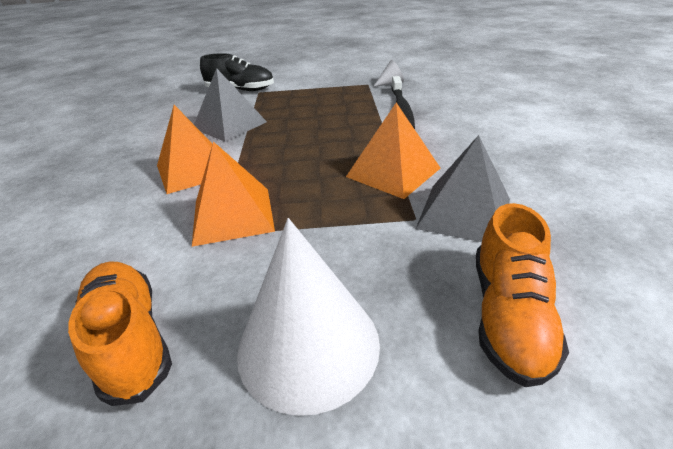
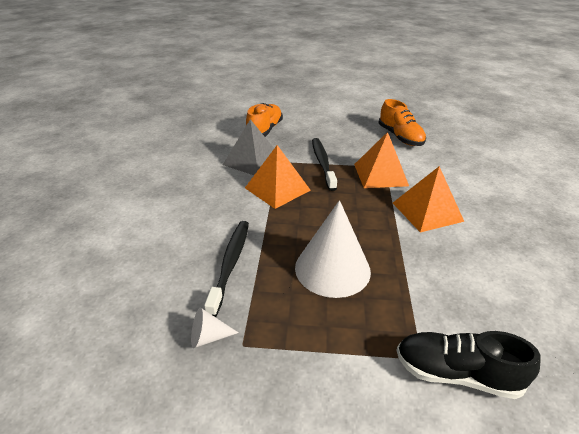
camera: 175 degrees left, 0 degrees up
grey pyramid [194,68,267,142] -> none
white cone [237,218,380,416] -> white cone moved to [295,200,371,298]
none -> black toothbrush [312,138,337,191]

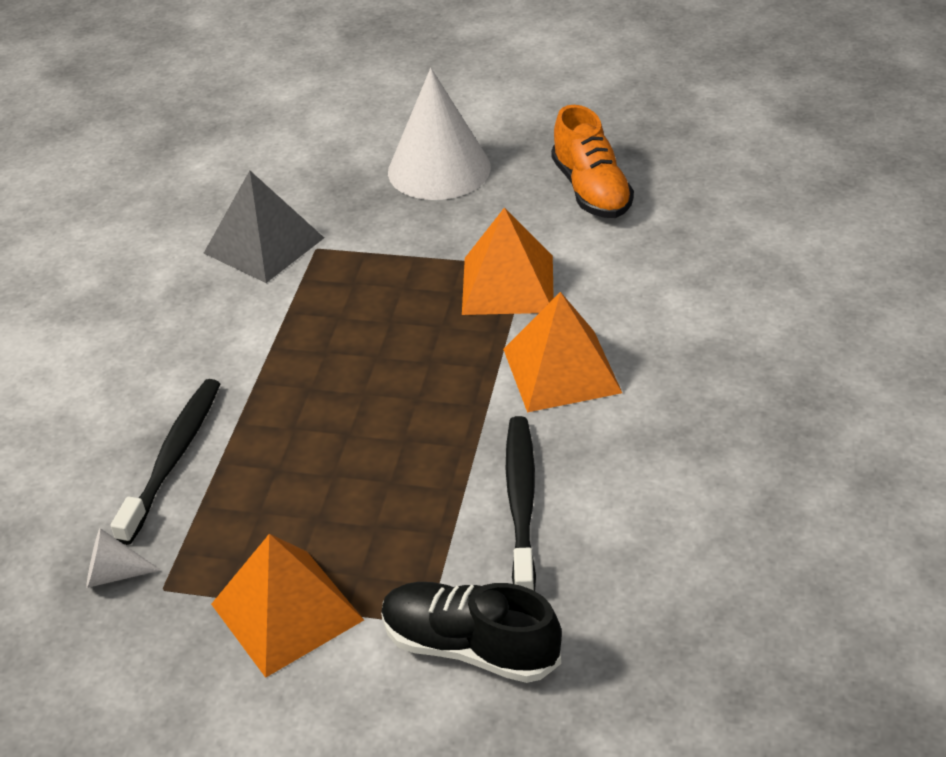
camera: 10 degrees right, 5 degrees up
orange pyramid [245,145,311,209] -> orange pyramid moved to [211,534,364,678]
orange shoe [246,103,283,137] -> none
white cone [295,200,371,298] -> white cone moved to [388,68,491,200]
black toothbrush [312,138,337,191] -> black toothbrush moved to [506,416,536,591]

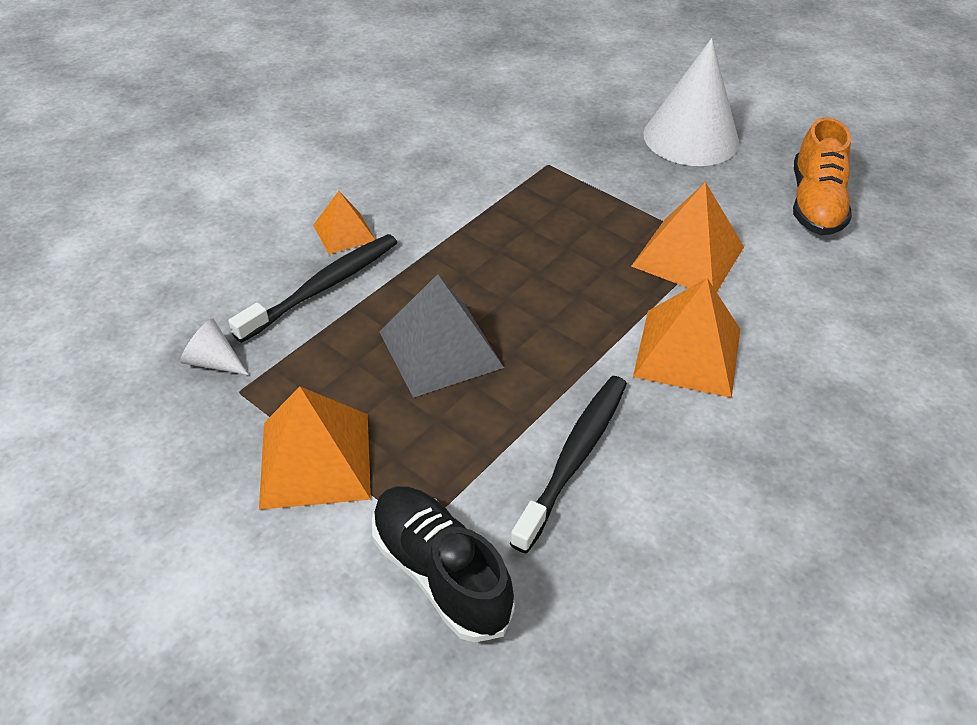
camera: 25 degrees right, 5 degrees up
grey pyramid [204,171,324,283] -> grey pyramid moved to [379,274,504,398]
none -> orange pyramid [313,191,376,254]

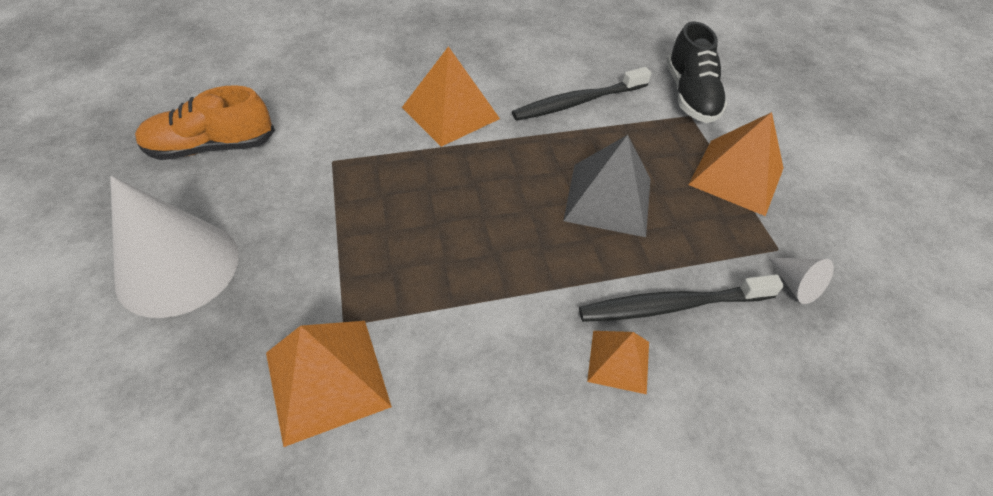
camera: 145 degrees left, 5 degrees up
orange pyramid [631,182,744,292] -> orange pyramid moved to [266,321,392,447]
orange shoe [793,117,852,235] -> orange shoe turned 150 degrees counterclockwise [135,85,275,160]

